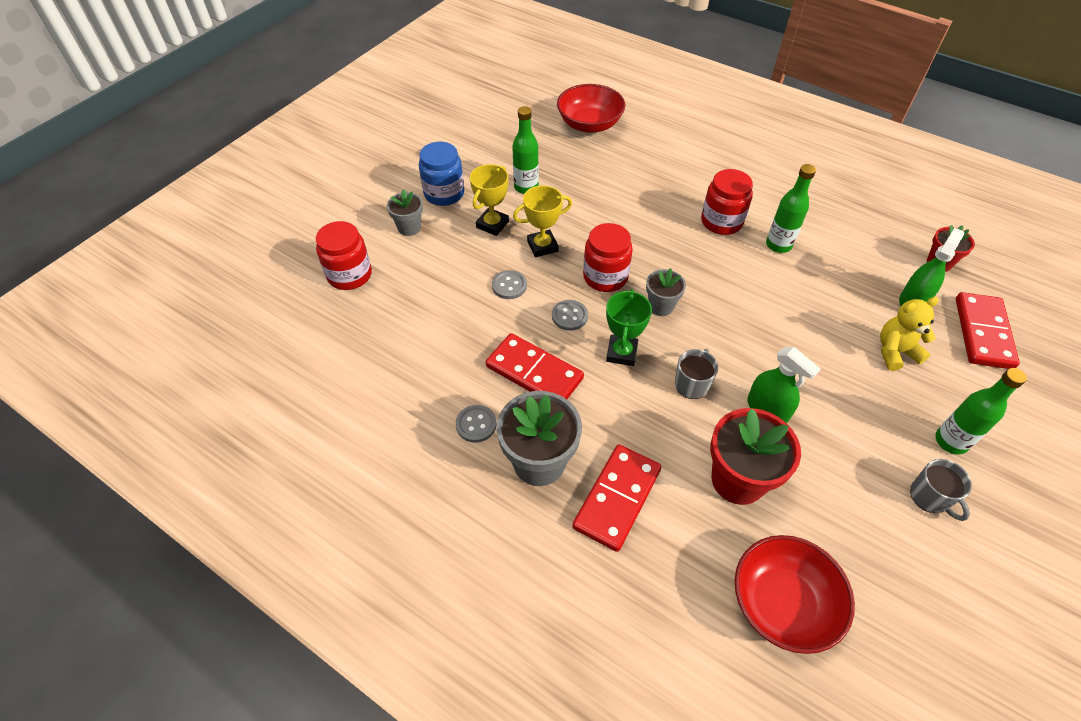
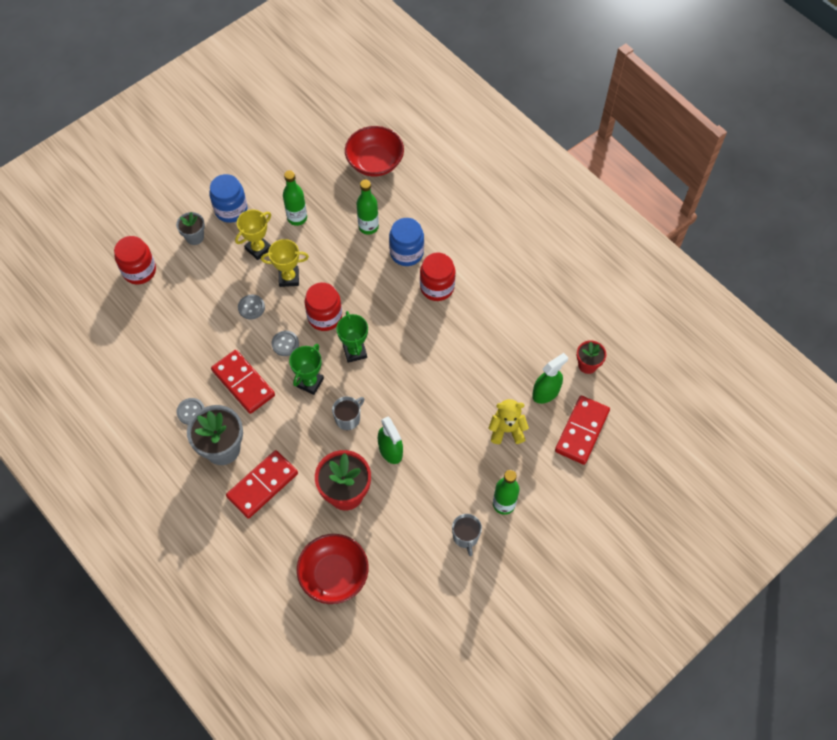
camera: 15 degrees right, 10 degrees up
grey flower pot [646,268,686,316] -> green trophy [336,311,368,363]
green bottle [766,164,816,253] -> green bottle moved to [356,180,379,235]
none -> blue jar [389,218,424,266]

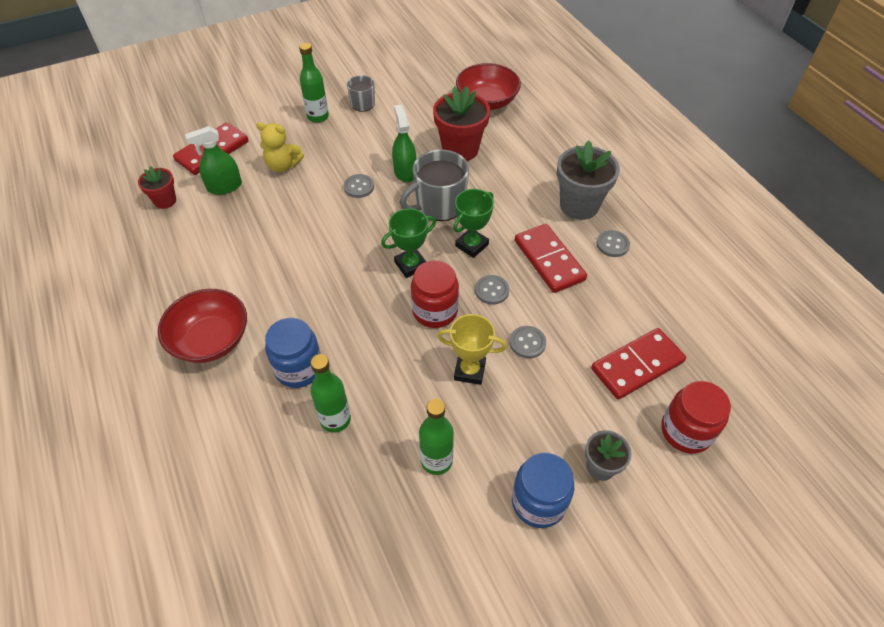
camera: 165 degrees left, 10 degrees down
red domino [226,450,298,519] -> red domino moved to [591,328,686,400]
yellow trophy [235,210,271,260] -> none
grey mug [332,396,364,430] -> grey mug [400,150,469,221], size x1.74
green trophy [336,311,368,363] -> green trophy turned 60 degrees clockwise [381,208,436,278]
red bowl [345,126,404,177] -> red bowl moved to [158,289,247,363]
red jar [420,252,455,301] -> none
none -> grey button [344,174,374,198]

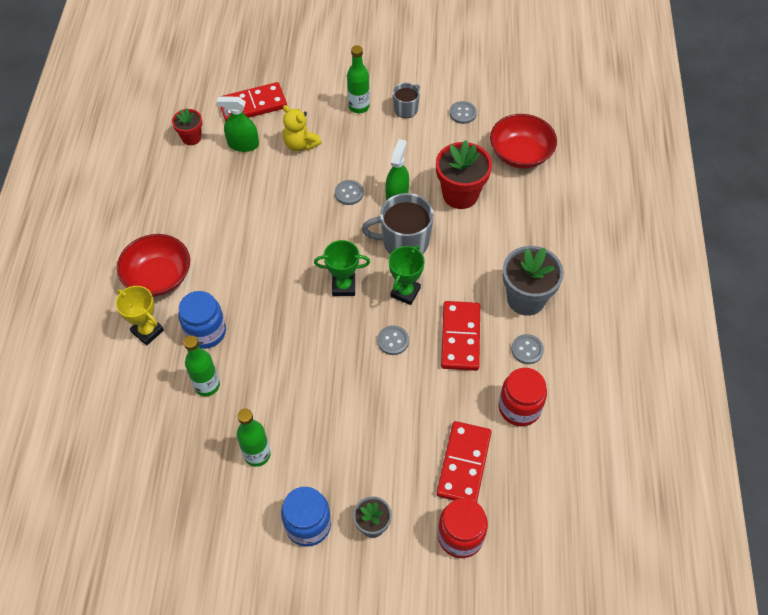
camera: 30 degrees right, 5 degrees up
red jar [411,260,459,328] -> red jar moved to [499,368,547,426]
yellow trophy [437,314,507,385] -> yellow trophy moved to [116,286,164,345]
green trophy [453,189,494,258] -> green trophy turned 45 degrees counterclockwise [389,245,425,305]
grey button [510,326,546,358] -> grey button moved to [449,101,477,124]
red domino [591,328,686,400] -> red domino turned 75 degrees counterclockwise [437,421,492,502]

